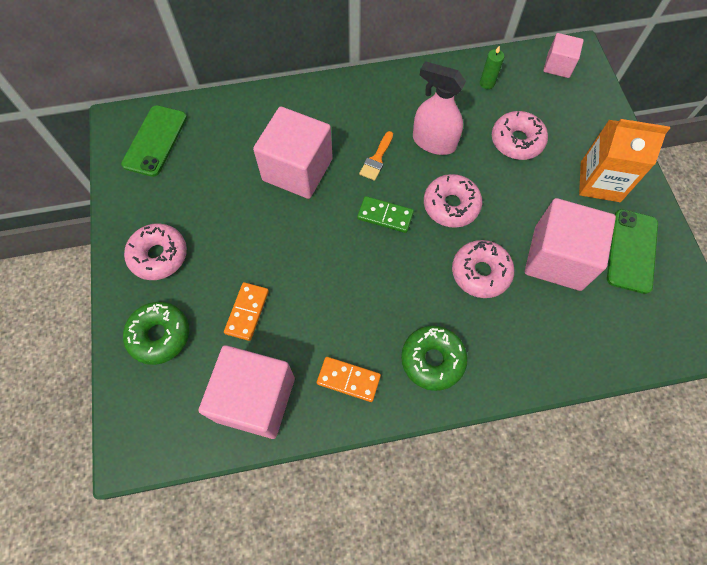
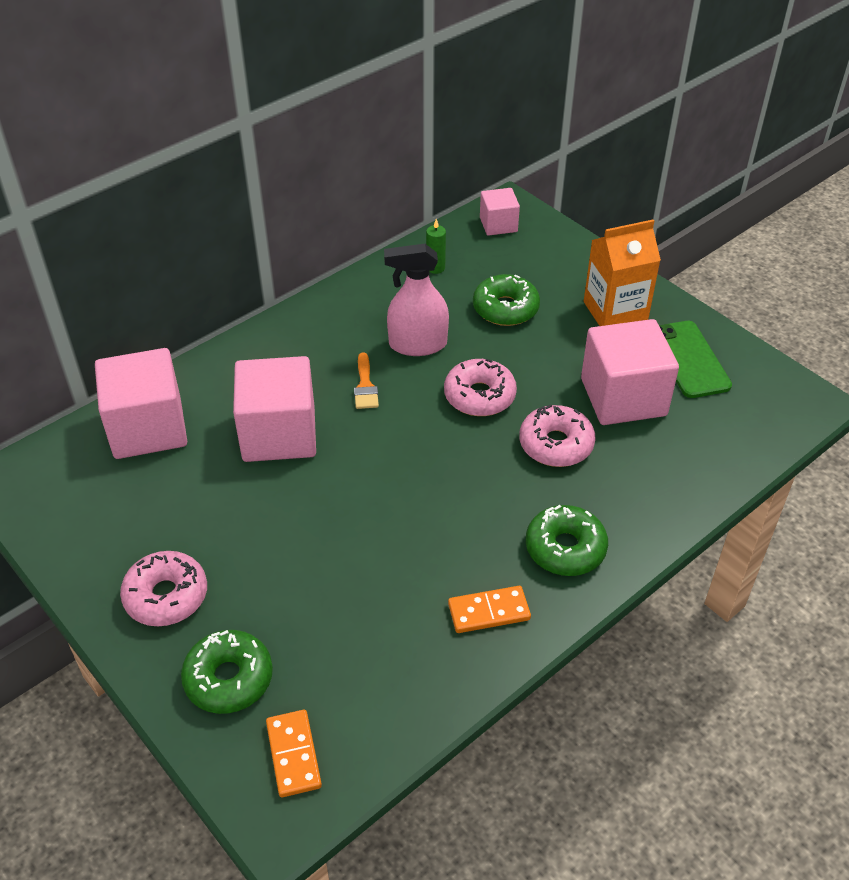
camera: 30 degrees left, 20 degrees down
green phone [121,105,187,177] -> none
pink cube [199,345,295,439] -> pink cube moved to [95,348,187,459]
orange domino [224,282,269,341] -> orange domino moved to [266,710,322,797]
green domino [357,196,414,233] -> none
pink donut [492,111,548,160] -> green donut [473,274,540,326]

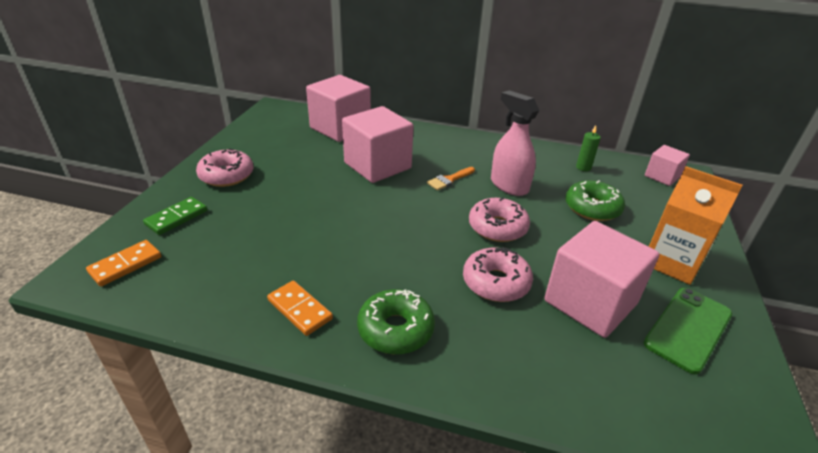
camera: 55 degrees right, 10 degrees down
green donut [181,630,273,714] -> green domino [143,197,207,235]

